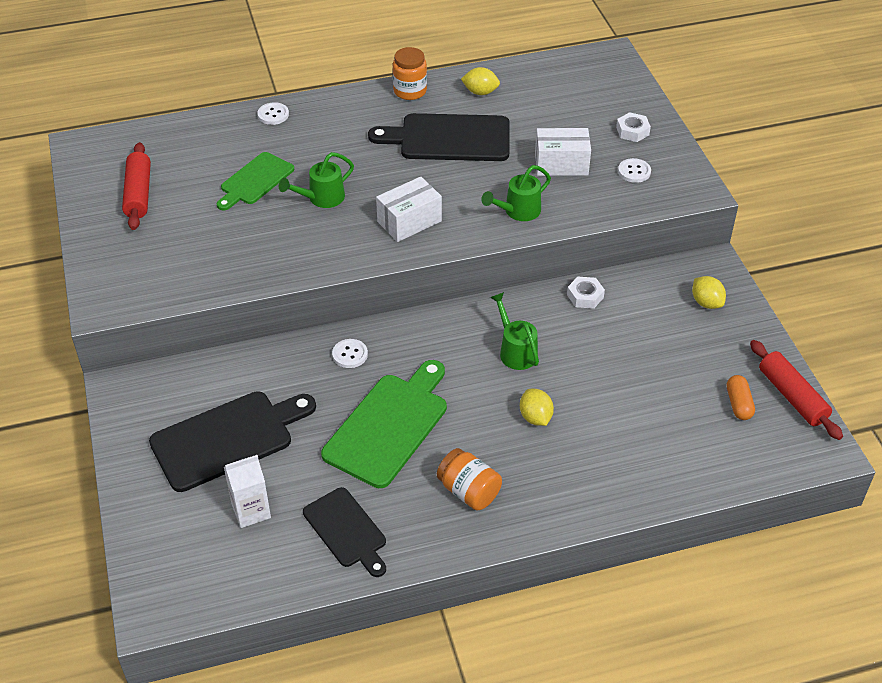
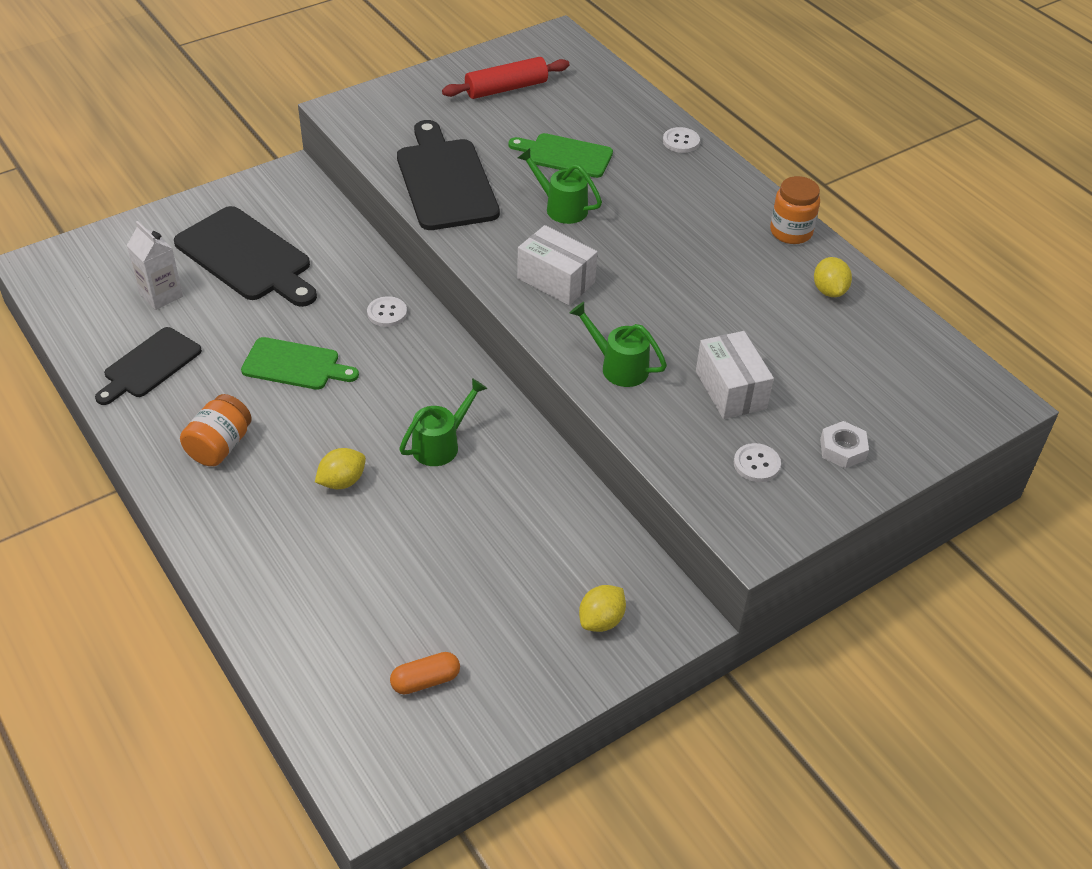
camera: 70 degrees right, 0 degrees up
green cutting board [321,360,447,488] -> green cutting board [241,337,359,390], size x0.62
black cutting board [368,113,510,161] -> black cutting board moved to [397,120,500,230]
white nut [567,277,605,309] -> none
red rolling pin [750,340,843,440] -> none

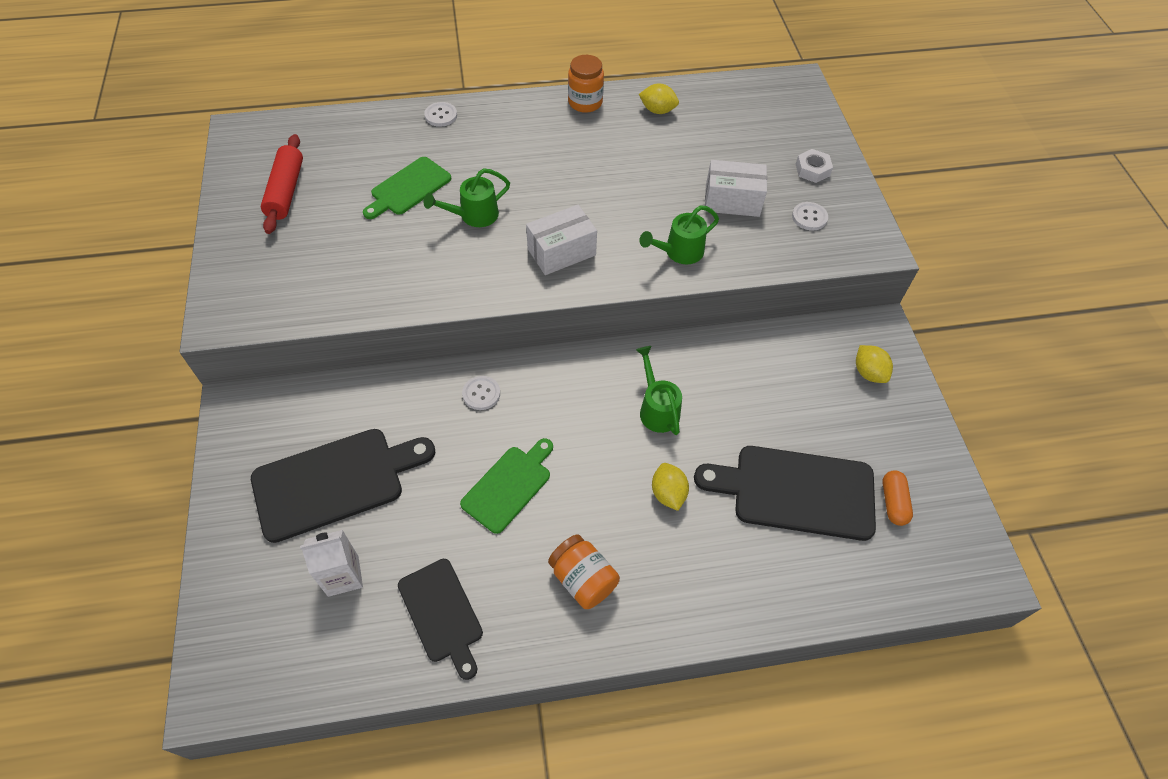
camera: 65 degrees left, 10 degrees up
black cutting board [397,120,500,230] -> black cutting board moved to [694,446,876,541]

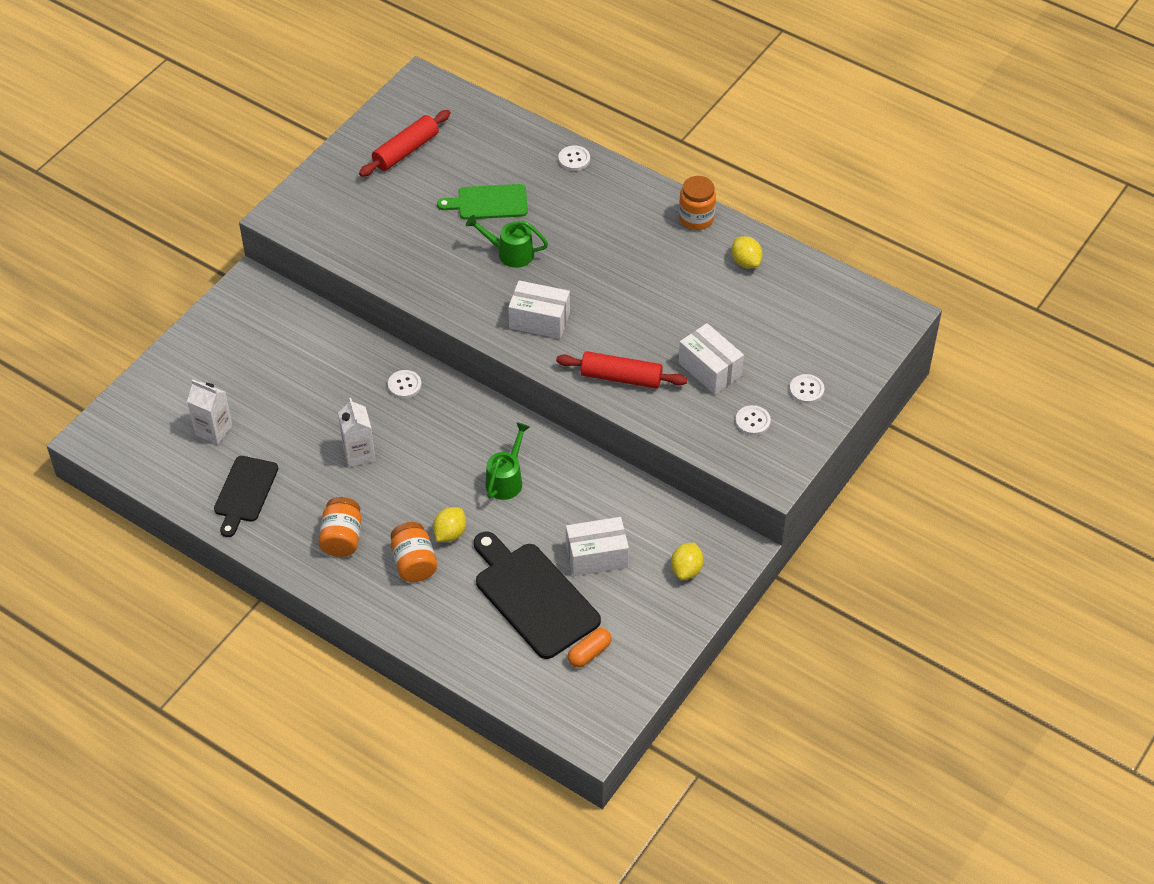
camera: 45 degrees right, 5 degrees down
black cutting board [251,429,436,543] -> none
green cutting board [460,438,553,534] -> white carton [338,398,375,467]
green watering can [639,205,719,264] -> red rolling pin [556,351,687,389]
white nut [796,149,833,183] -> white button [789,374,824,404]
none -> orange jar [391,522,437,582]
none -> white box [566,517,629,576]

